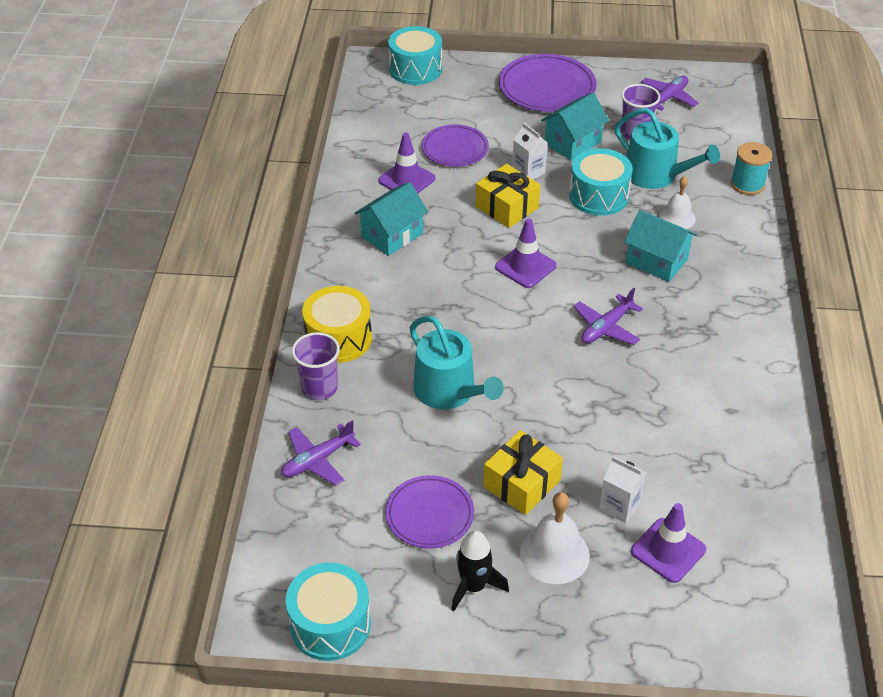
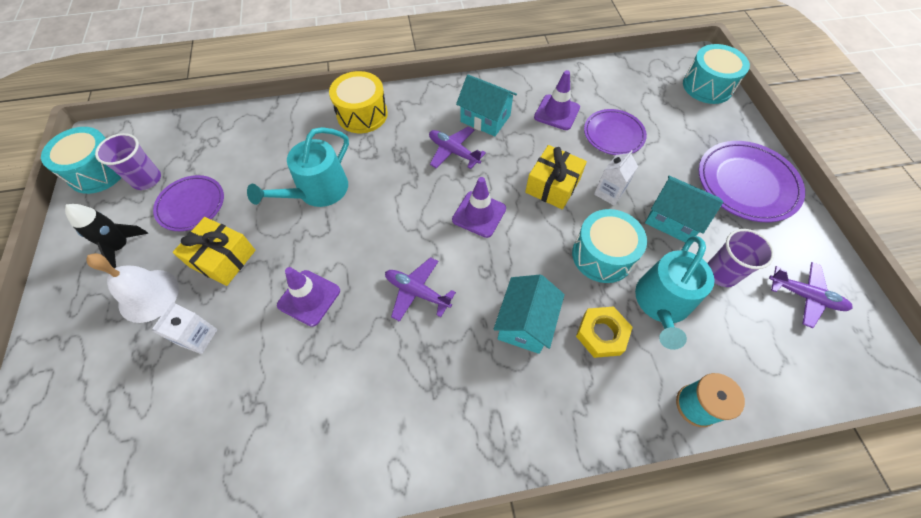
camera: 75 degrees right, 15 degrees up
purple plane [281,420,361,486] -> purple plane moved to [429,126,486,169]
purple cup [292,332,340,400] -> purple cup moved to [95,133,161,190]
purple traffic cone [631,503,706,583] -> purple traffic cone moved to [277,267,340,327]
white bell [659,176,696,229] -> yellow nut [576,306,633,358]

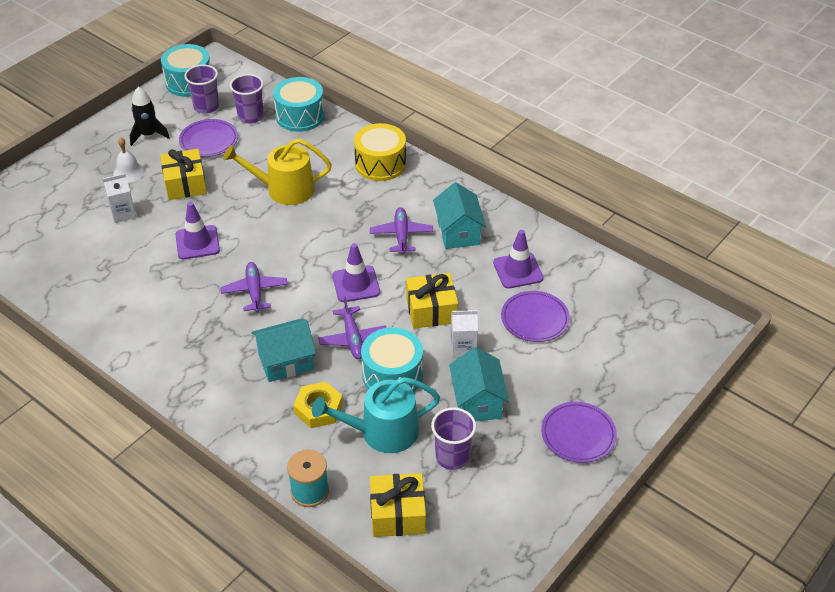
camera: 50 degrees right, 15 degrees down
white bell [86,253,179,323] -> white bell [113,137,145,183], size x0.66
turquoise watering can [247,127,349,207] -> yellow watering can [223,139,332,205]
turquoise drum [683,44,750,104] -> turquoise drum moved to [273,77,325,132]
purple plate [698,141,805,222] -> purple plate [541,402,617,463], size x0.65
purple plane [769,262,853,328] -> purple plane moved to [318,297,386,359]
none -> purple cup [230,74,264,124]
none -> yellow gift [370,473,426,537]

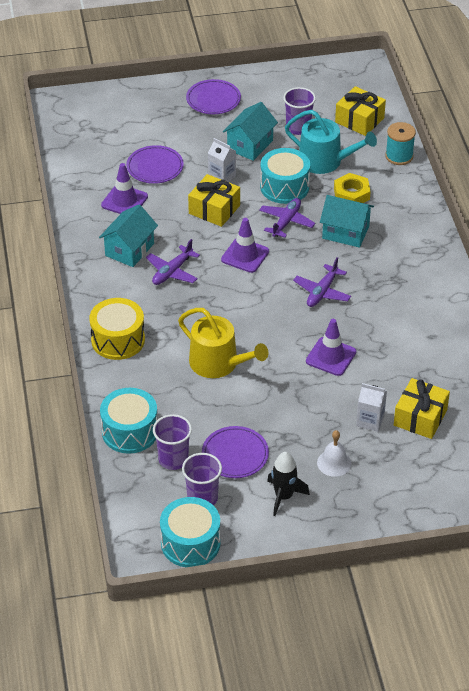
camera: 140 degrees left, 0 degrees up
yellow gift [160,149,207,200] -> yellow gift moved to [394,378,450,439]

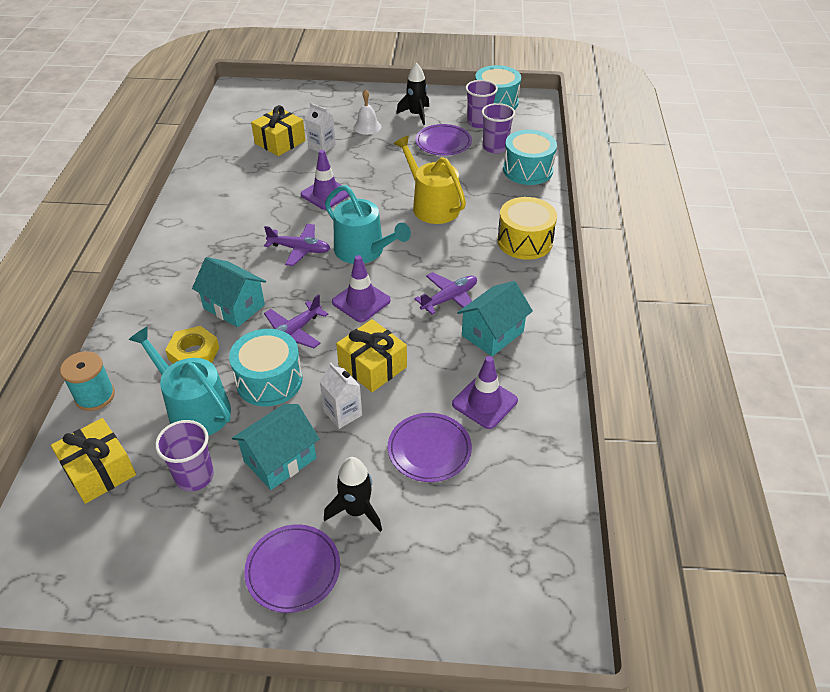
camera: 165 degrees left, 0 degrees up
purple plane [293,257,351,307] -> purple plane turned 60 degrees clockwise [264,224,330,266]
none -> black rocket [324,457,382,532]
none -> turquoise watering can [325,185,411,264]

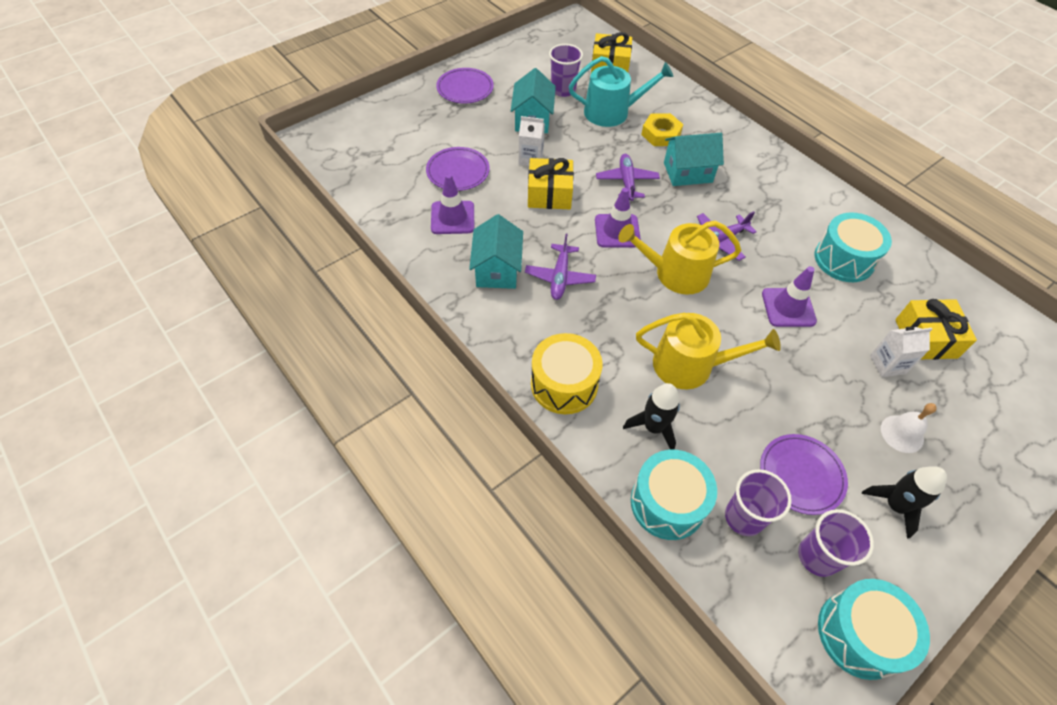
camera: 135 degrees right, 10 degrees up
turquoise spool [60,351,115,411] -> none
turquoise drum [229,329,303,406] -> turquoise drum moved to [815,213,892,282]
black rocket [324,457,382,532] -> black rocket moved to [623,383,680,450]
turquoise watering can [325,185,411,264] -> yellow watering can [618,220,741,295]

